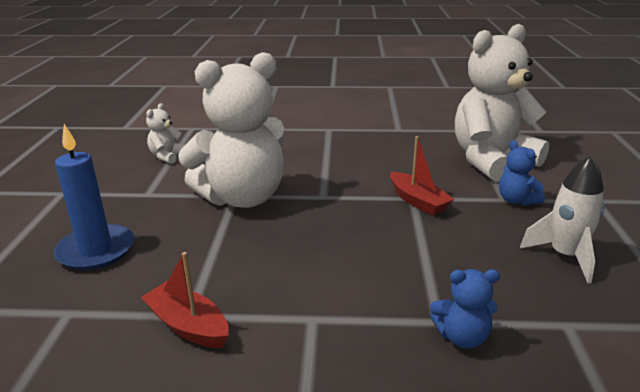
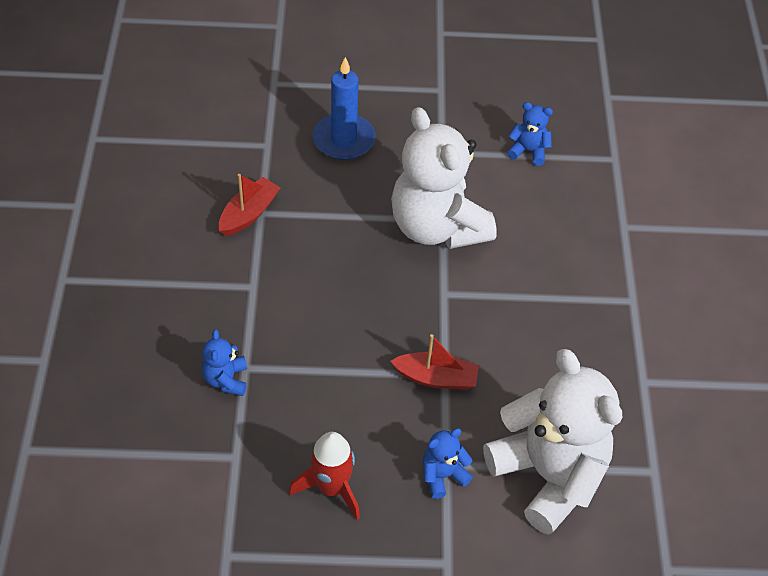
camera: 85 degrees right, 25 degrees up
white teddy bear [146,103,186,164] -> blue teddy bear [507,102,553,166]
red boat [390,136,454,216] -> red boat turned 135 degrees counterclockwise [390,334,479,390]
white rocket [520,156,605,283] -> red rocket [289,432,360,520]

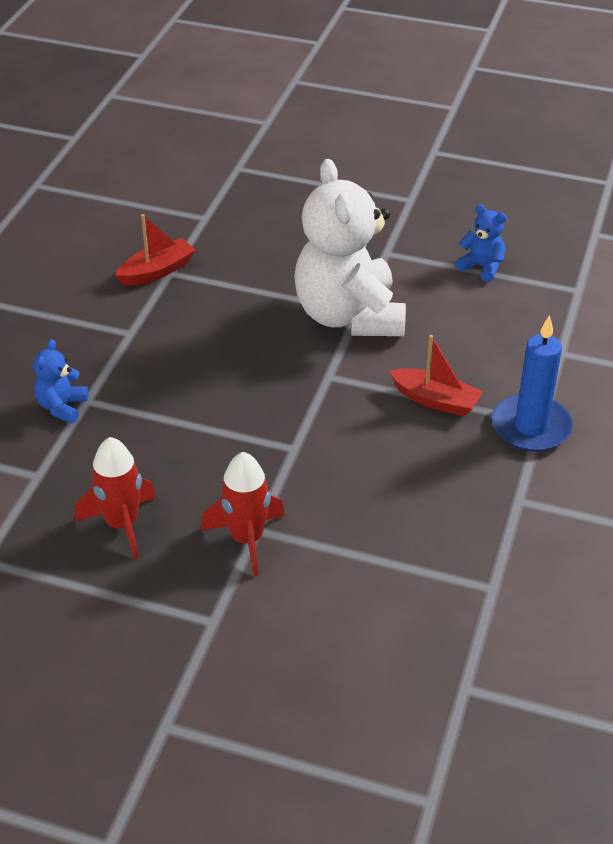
camera: 20 degrees right, 10 degrees down
blue candle [313,57,375,160] -> blue candle moved to [492,315,573,452]
red boat [390,334,479,390] -> red boat moved to [389,335,483,416]
blue teddy bear [423,428,473,499] -> red rocket [201,452,285,577]
white teddy bear [483,349,622,535] -> none

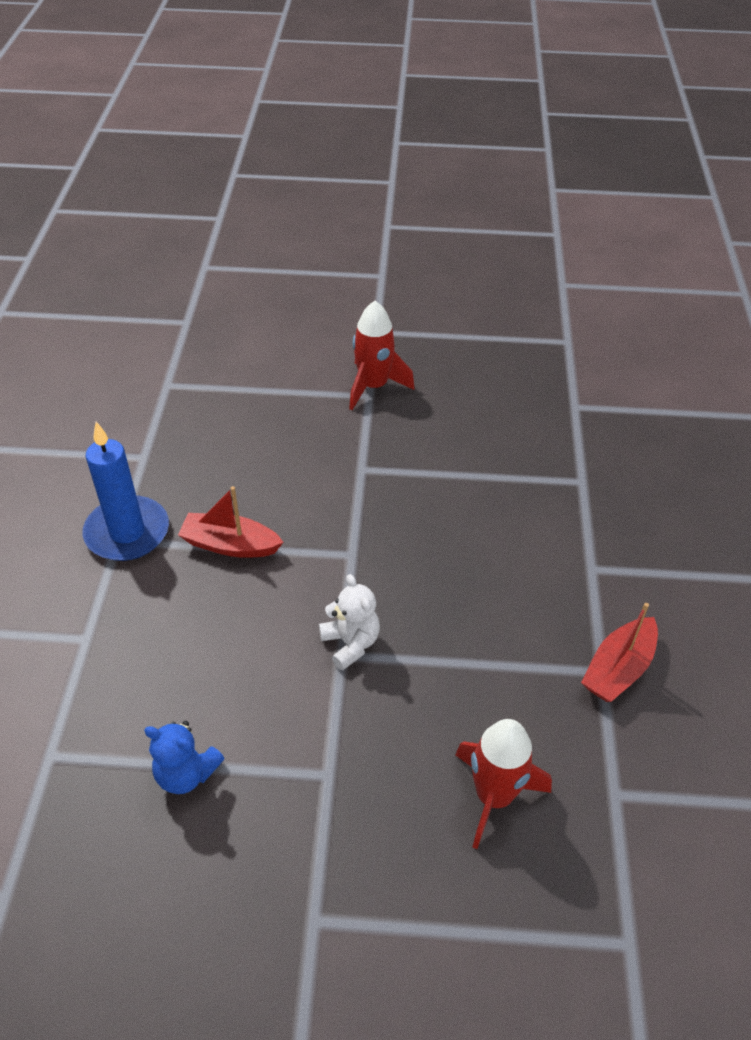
camera: 165 degrees right, 5 degrees up
blue teddy bear [33,339,88,423] -> none
red rocket [75,437,156,559] -> red rocket moved to [455,719,552,849]
white teddy bear [294,159,406,336] -> white teddy bear [319,574,380,671], size x0.42

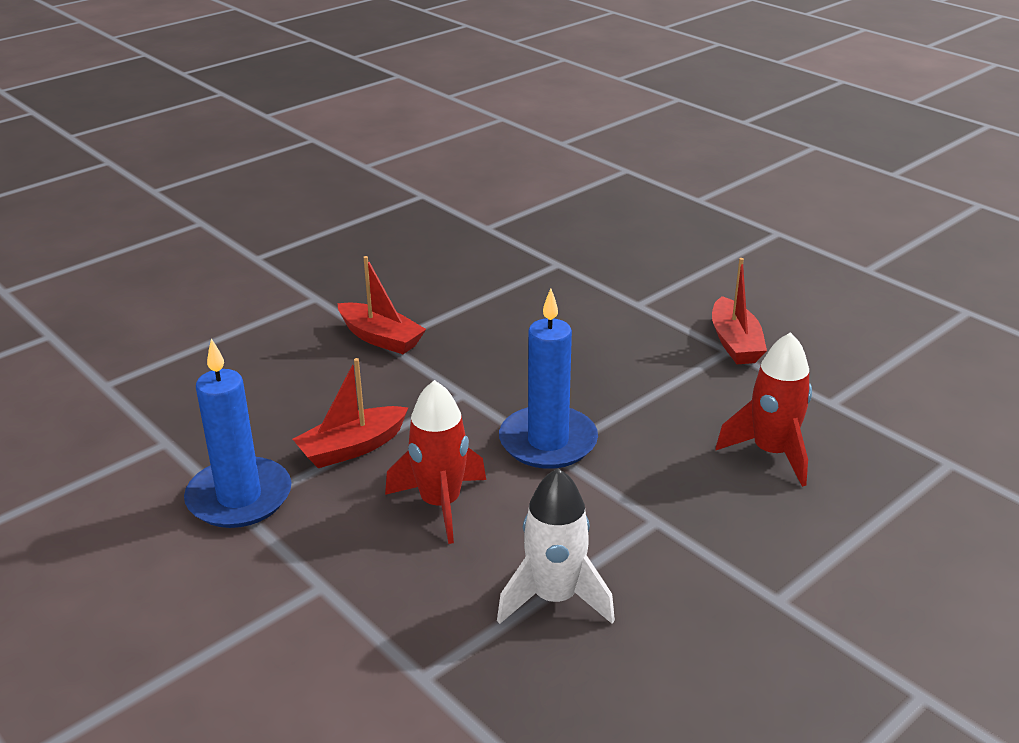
camera: 45 degrees left, 15 degrees down
blue teddy bear [144,721,225,794] -> white rocket [497,468,615,624]
white teddy bear [319,574,380,671] -> blue candle [499,289,598,469]
red rocket [349,301,415,410] -> red rocket moved to [385,380,486,544]
none -> red boat [338,256,426,354]

